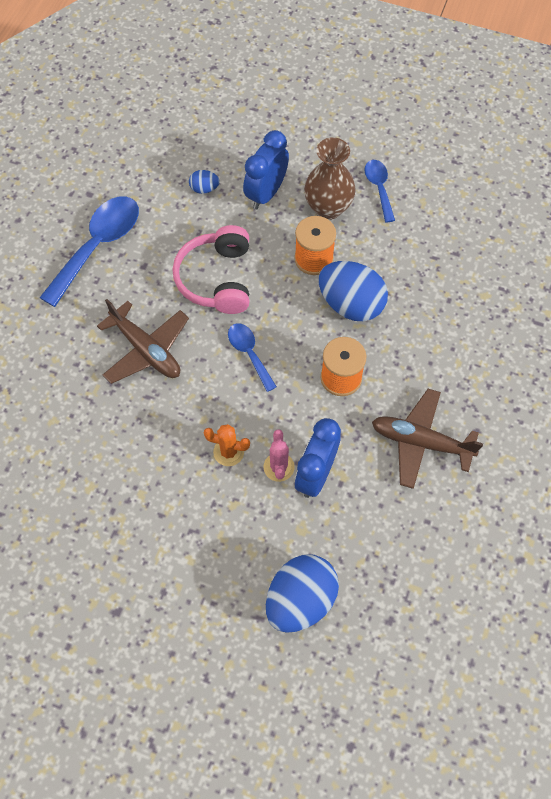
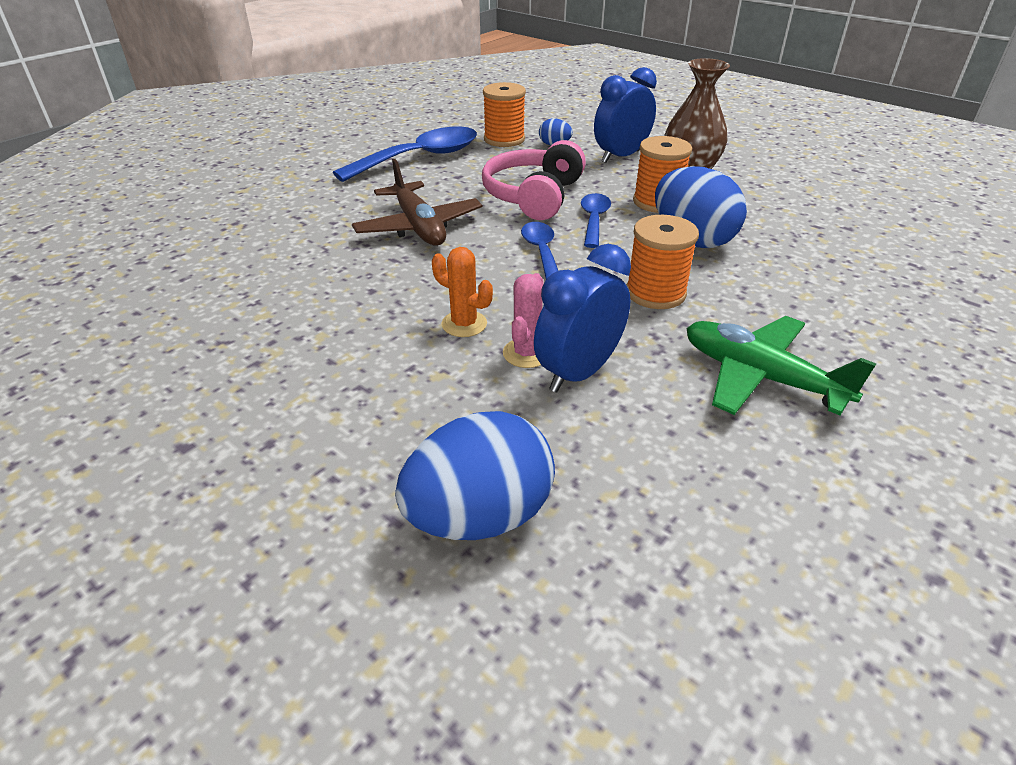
camera: 20 degrees right, 25 degrees down
blue spoon [364,160,395,223] -> blue spoon moved to [581,193,611,248]
brown plane [372,389,483,489] -> green plane [686,316,876,415]
none -> orange spool [483,82,526,147]

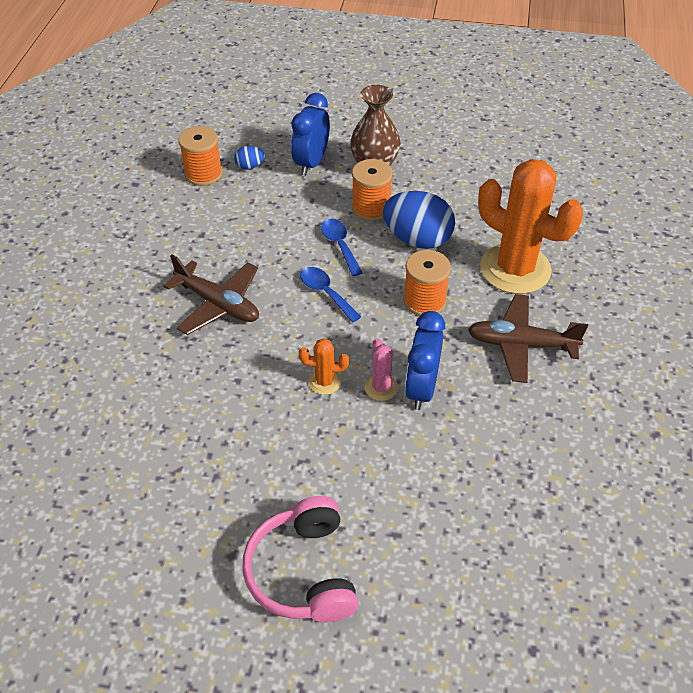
camera: 30 degrees left, 10 degrees up
blue spoon [333,127,477,182] -> none
blue egg [395,411,555,540] -> none
pink headphones [482,140,586,220] -> pink headphones moved to [243,496,358,622]
green plane [686,316,876,415] -> brown plane [468,294,588,383]
none -> orange cactus [478,159,583,294]

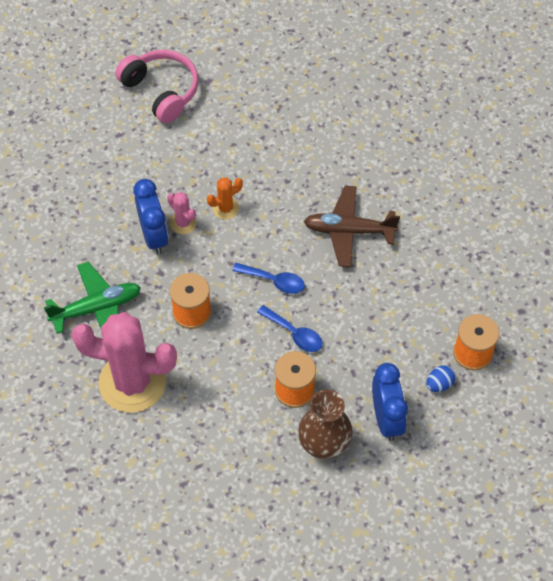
camera: 150 degrees right, 10 degrees up
blue egg [383,191,455,249] -> none
brown plane [468,294,588,383] -> green plane [44,262,141,334]
orange cactus [478,159,583,294] -> pink cactus [71,312,177,412]

